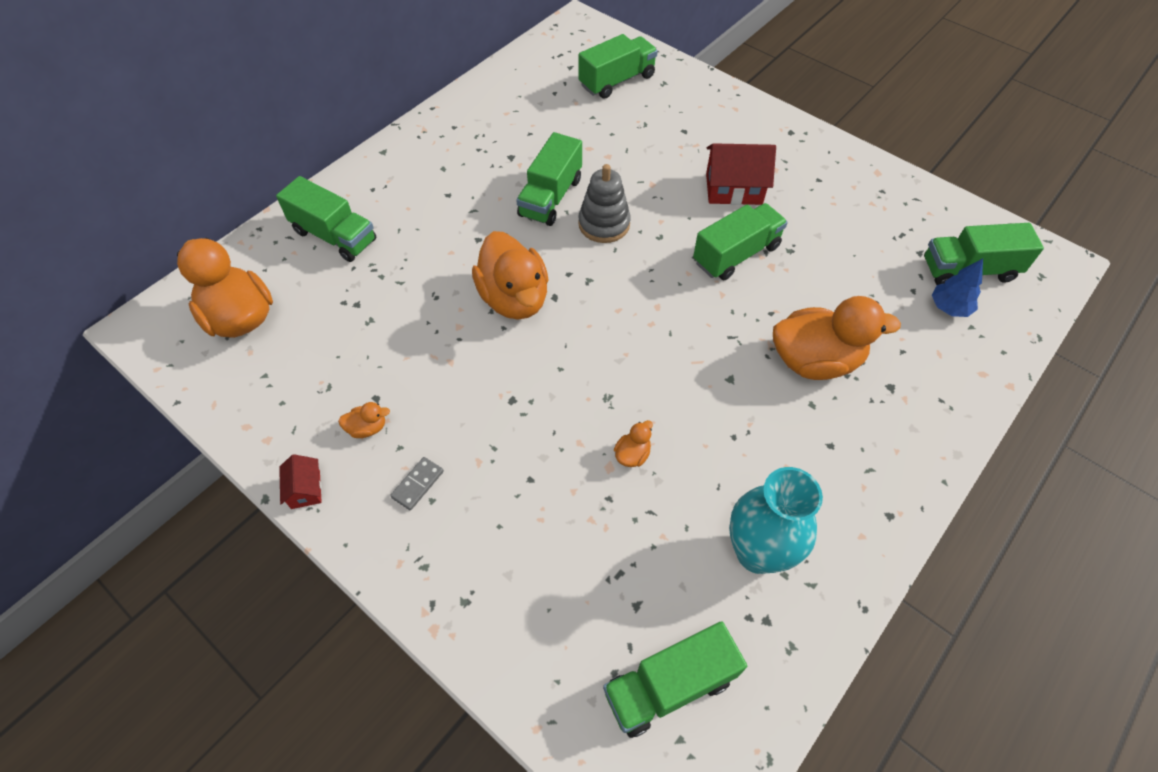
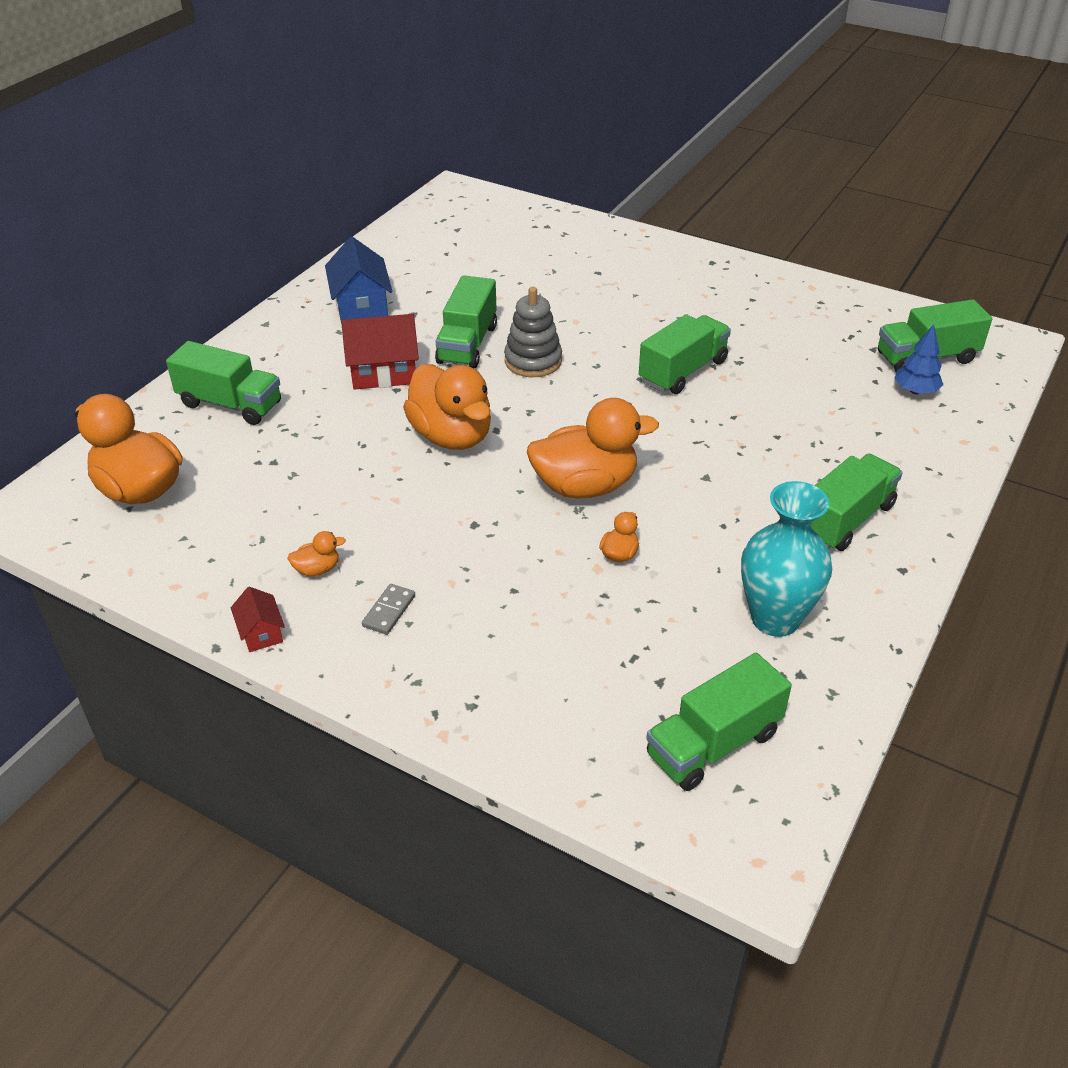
camera: 10 degrees left, 15 degrees down
green truck [579,34,658,99] -> green truck moved to [811,454,902,551]
red house [706,143,776,205] -> red house moved to [341,314,419,390]
orange duck [773,296,901,380] -> orange duck moved to [527,398,659,498]
none -> blue house [325,237,392,320]

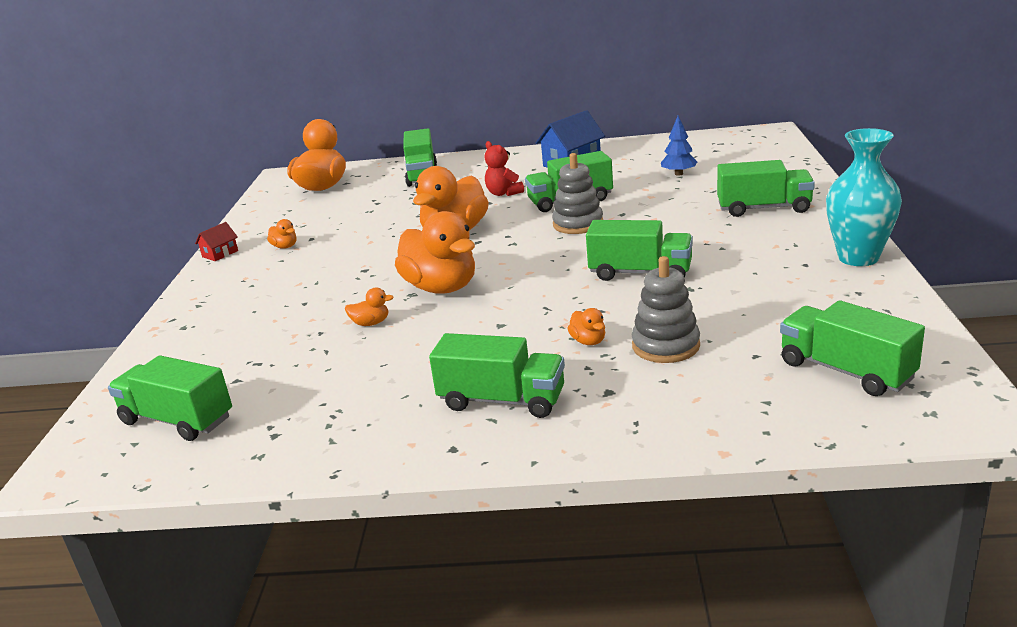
camera: 65 degrees right, 15 degrees down
red house [341,314,419,390] -> red teddy bear [485,141,524,196]
grey domino [362,584,415,635] -> none
turquoise vase [741,481,832,637] -> turquoise vase moved to [826,128,902,266]
blue tree [894,324,943,394] -> blue tree moved to [661,116,698,176]
none -> orange duck [567,308,605,345]
none -> grey stacking toy [632,256,700,363]
none -> green truck [717,160,815,217]

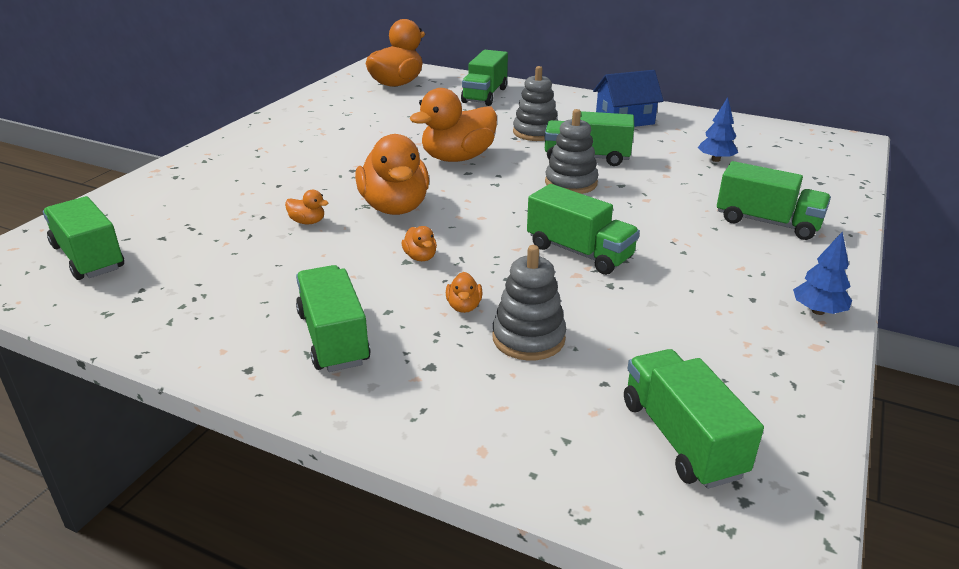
camera: 20 degrees right, 5 degrees up
red house [195,222,238,261] -> none
orange duck [267,219,296,249] -> orange duck moved to [402,226,437,261]
green truck [429,333,565,418] -> green truck turned 150 degrees counterclockwise [296,265,371,372]
red teddy bear [485,141,524,196] -> grey stacking toy [513,66,558,141]
turquoise vase [826,128,902,266] -> blue tree [793,232,852,315]

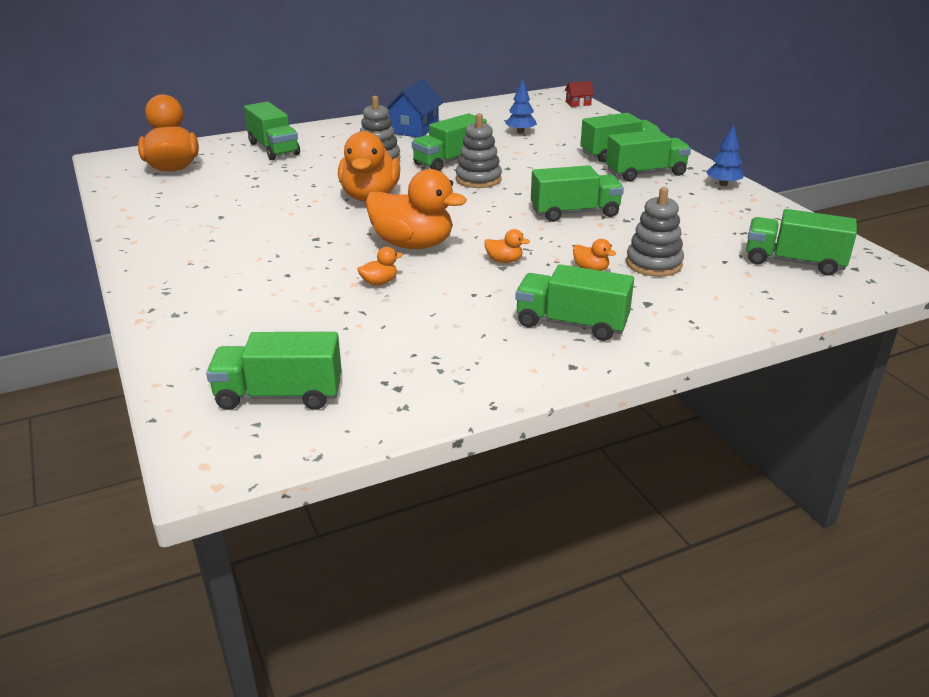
camera: 50 degrees left, 0 degrees up
none -> red house [565,81,594,107]
none -> green truck [606,130,691,182]

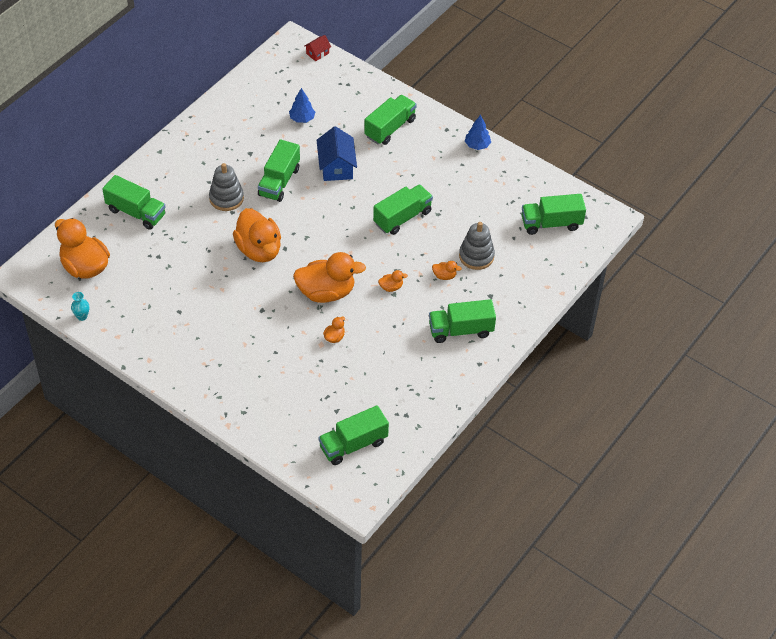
camera: 30 degrees left, 20 degrees up
blue house [386,79,444,137] -> blue house moved to [316,126,357,181]
grey stacking toy [456,113,502,188] -> none
green truck [606,130,691,182] -> none
none -> turquoise vase [71,292,89,321]

